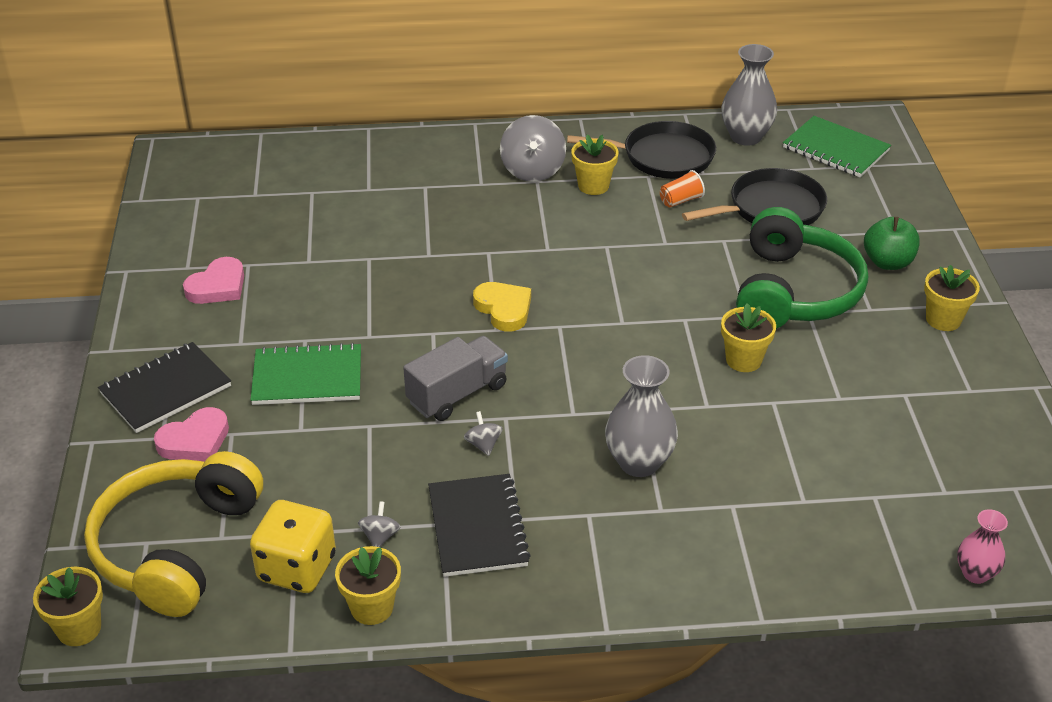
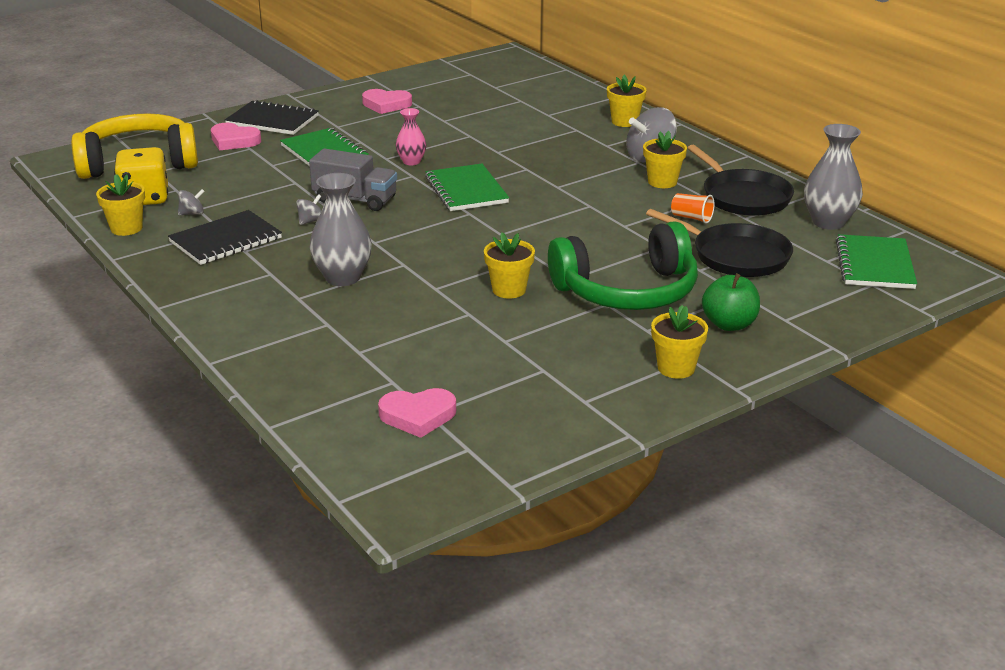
camera: 60 degrees right, 10 degrees down
yellow flower pot [33,567,103,646] -> yellow flower pot moved to [607,74,646,127]
yellow heart [473,282,531,332] -> green notebook [425,164,509,211]
pink vase [957,509,1008,584] -> pink vase moved to [396,108,426,165]
none -> pink heart [378,388,456,438]

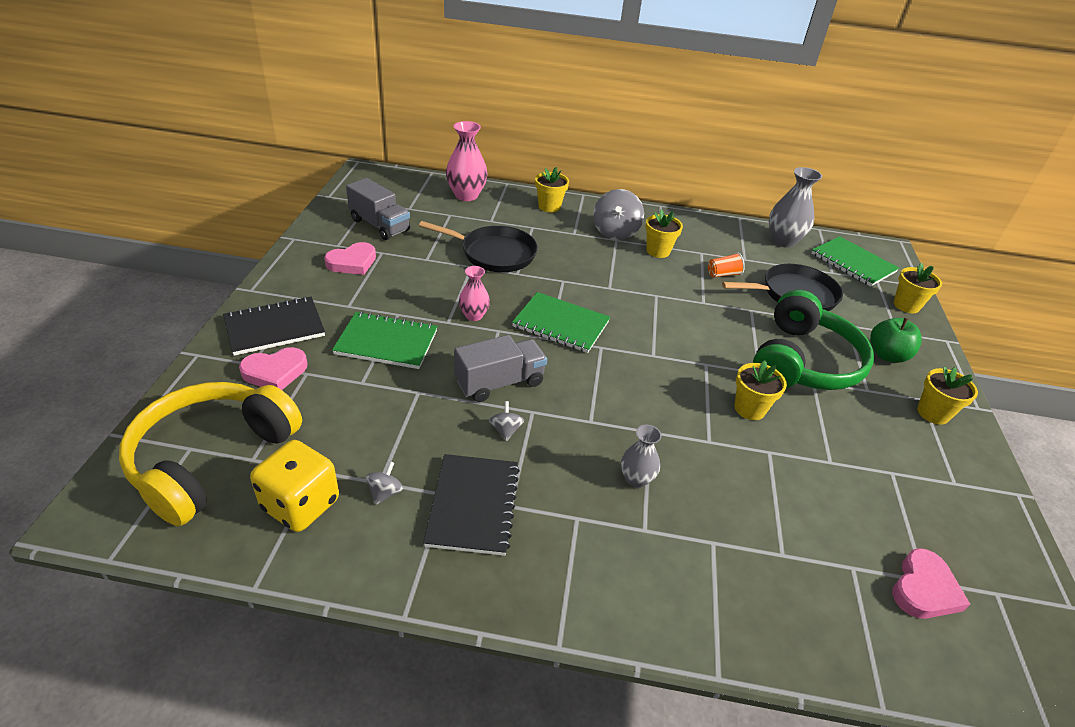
camera: 50 degrees left, 10 degrees up
yellow flower pot [96,174,145,236] -> yellow flower pot moved to [894,263,942,313]
grey vase [309,173,372,286] -> grey vase [621,424,662,488], size x0.59
black pan [687,145,794,216] -> black pan moved to [419,221,538,272]
none -> grey truck [346,178,410,240]
none -> pink vase [446,121,488,201]

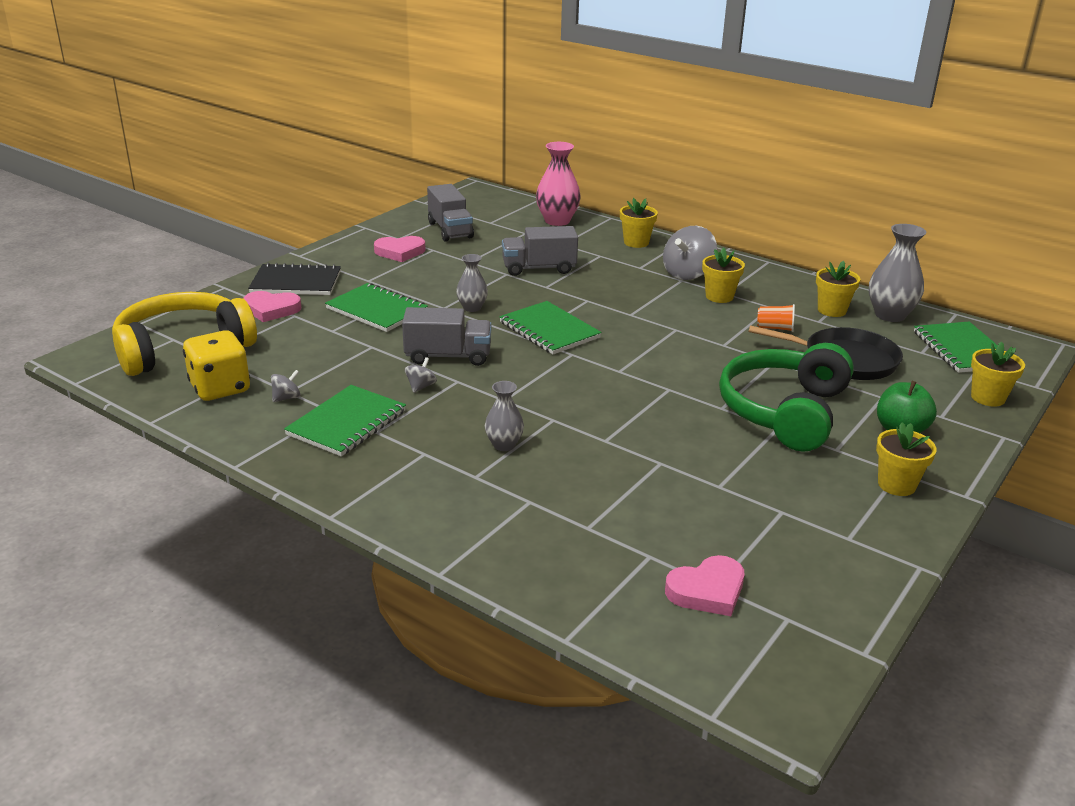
camera: 30 degrees right, 10 degrees down
black pan [419,221,538,272] -> grey truck [502,226,578,276]
black notebook [423,454,520,556] -> green notebook [284,385,406,457]
pink vase [459,266,490,321] -> grey vase [456,254,488,312]
yellow flower pot [734,360,787,420] -> yellow flower pot moved to [816,261,860,317]
green headphones [753,290,874,390] -> green headphones turned 150 degrees clockwise [719,343,854,452]

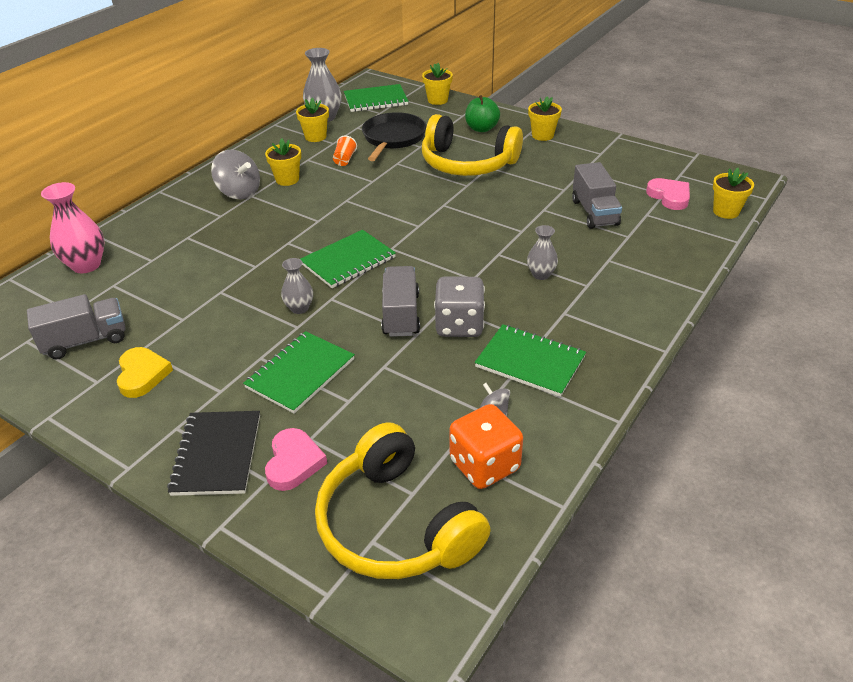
camera: 90 degrees left, 10 degrees up
yellow dice [183,330,250,401] -> orange dice [449,404,523,489]
pink heart [374,236,425,262] -> yellow heart [117,347,173,398]
grey spinning top [405,357,437,393] -> grey dice [434,276,485,337]
grey truck [502,226,578,276] -> grey truck moved to [572,162,622,229]
yellow flower pot [620,198,658,248] -> yellow flower pot moved to [713,168,754,219]
green headphones [719,343,854,452] -> yellow headphones [422,114,523,176]

